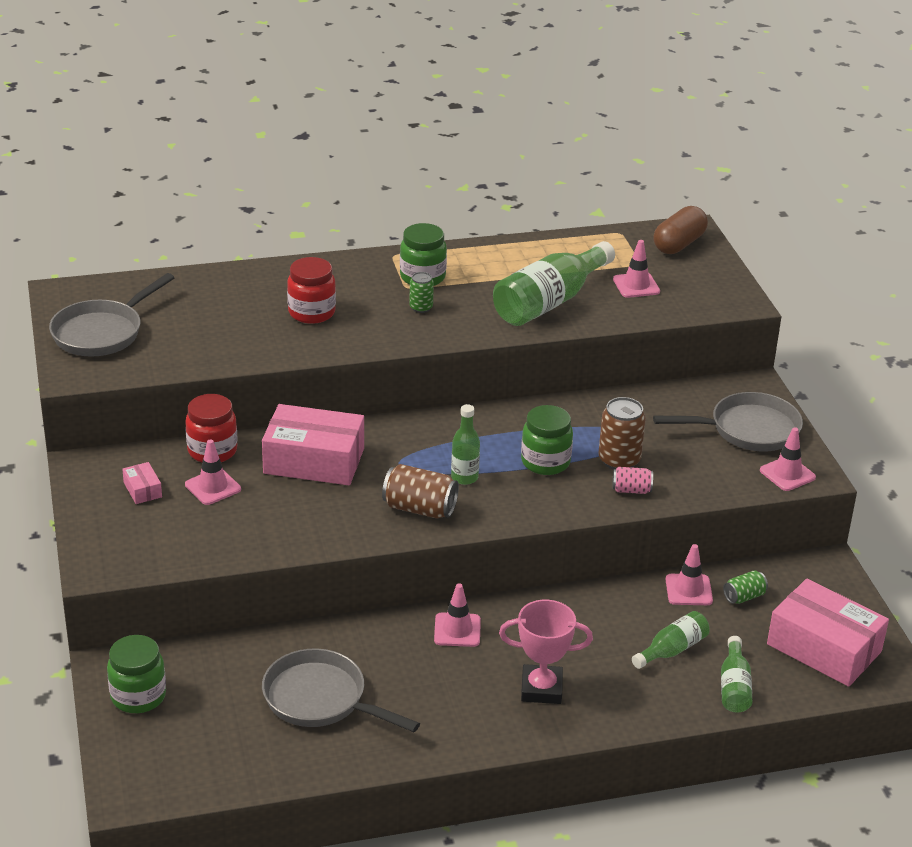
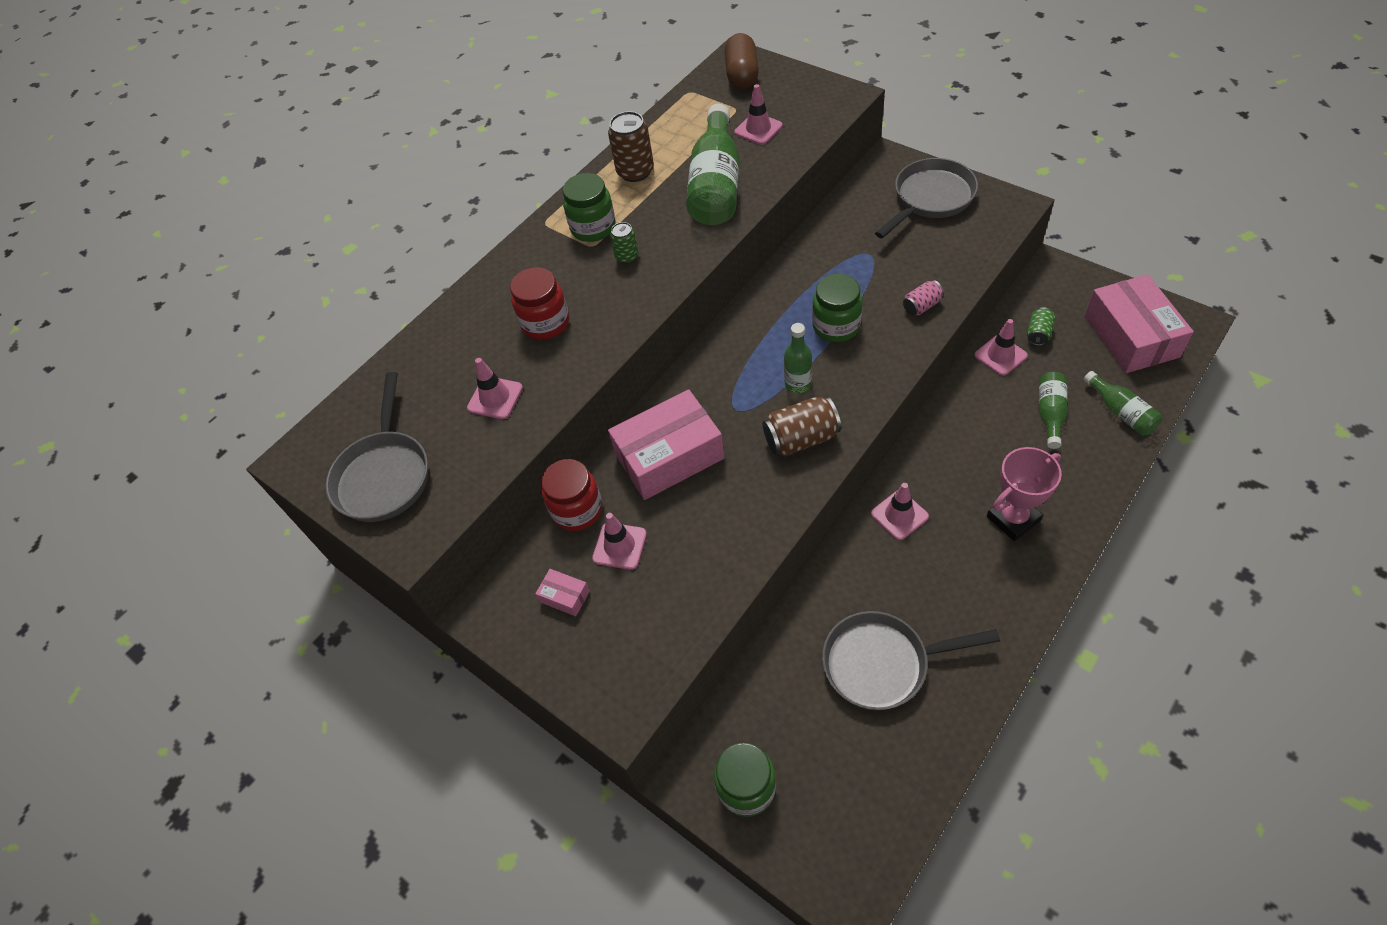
camera: 30 degrees left, 20 degrees up
brown can [598,397,646,470] -> brown can moved to [608,111,654,182]
pink traffic cone [760,427,816,491] -> pink traffic cone moved to [467,358,523,419]
pink box [767,579,889,687] -> pink box turned 75 degrees clockwise [1085,274,1194,373]

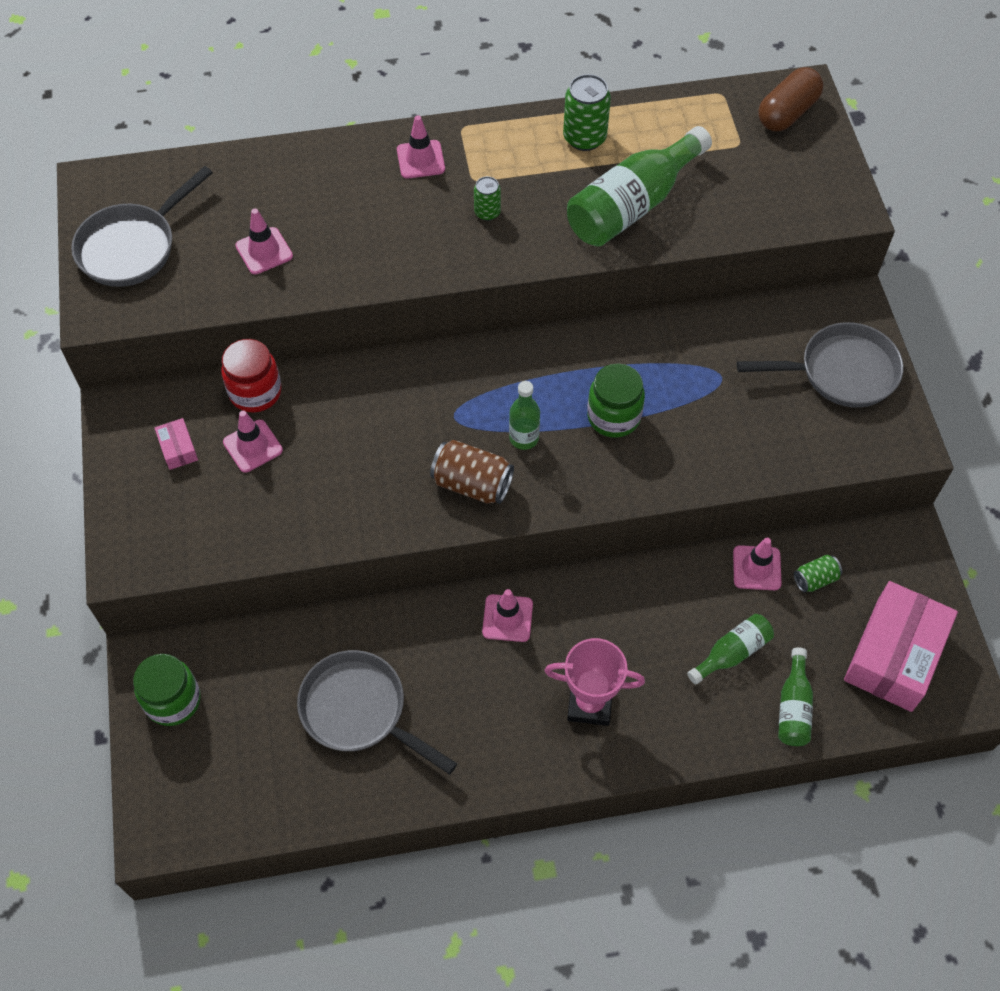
camera: 35 degrees right, 5 degrees up
red jar [510,267,569,340] -> none
green jar [562,173,616,242] -> none
brown can [608,111,654,182] -> green can [563,74,611,151]
pink box [608,390,725,500] -> none
pink traffic cone [734,84,783,145] -> pink traffic cone moved to [397,115,445,179]
pink can [903,280,944,316] -> none

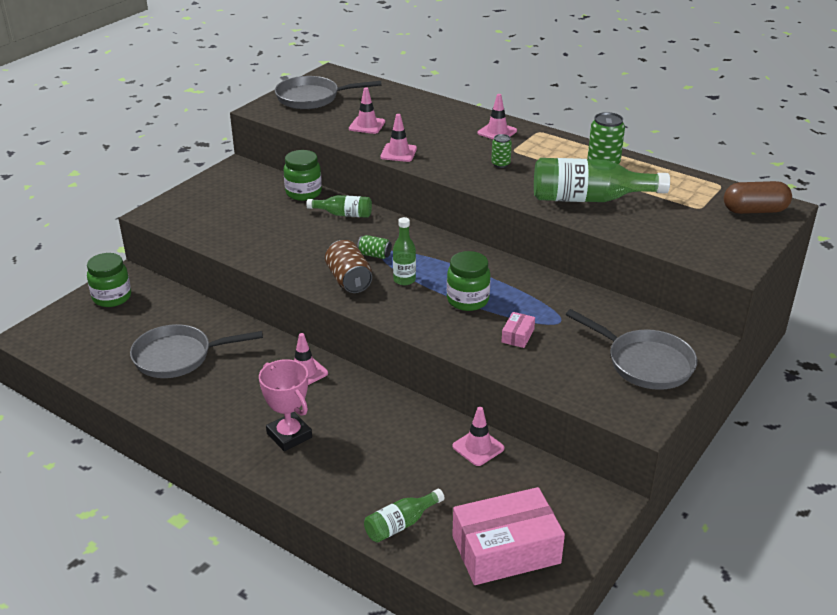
camera: 45 degrees right, 25 degrees down
pink box [155,418,198,470] -> pink box moved to [502,312,535,348]
red jar [221,339,282,413] -> green jar [284,150,322,201]
pink traffic cone [223,411,283,473] -> pink traffic cone moved to [380,114,417,162]
grey pan [297,650,457,775] -> grey pan turned 90 degrees counterclockwise [130,324,263,378]
green bottle [687,614,774,684] -> green bottle moved to [306,195,372,218]
green can [794,555,842,592] -> green can moved to [357,235,392,259]

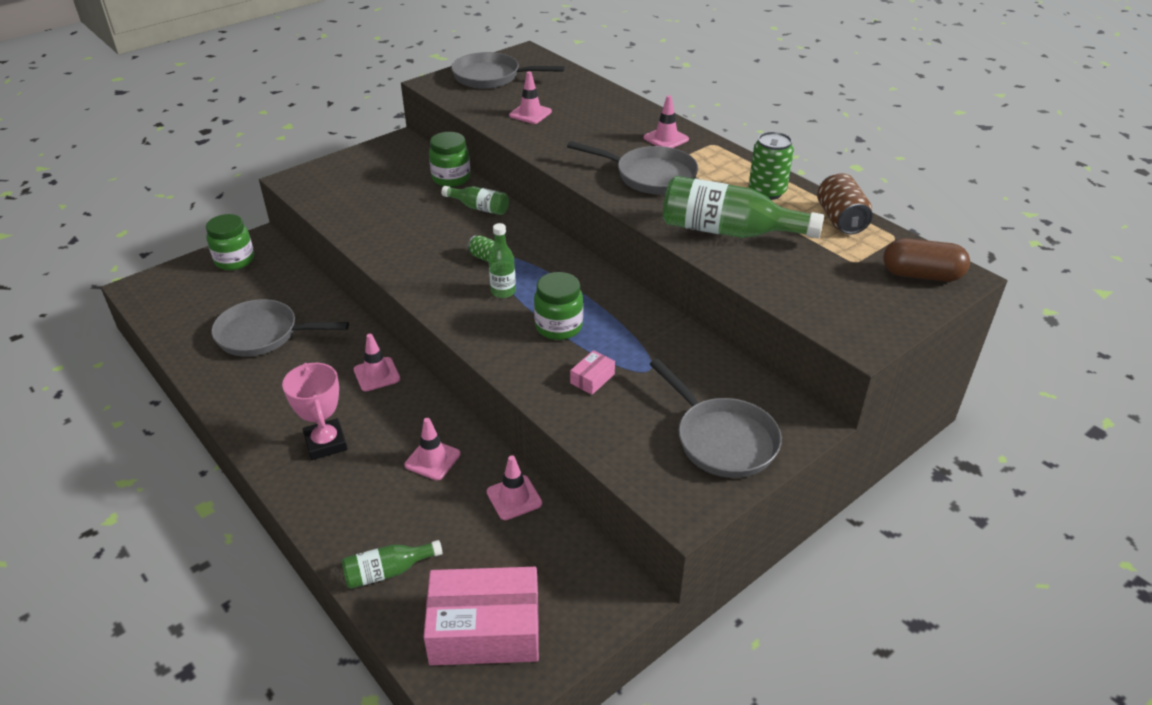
camera: 15 degrees right, 5 degrees up
brown can [325,240,372,293] -> brown can moved to [817,173,873,234]
pink traffic cone [380,114,417,162] -> pink traffic cone moved to [405,418,460,481]
green can [491,134,512,168] -> grey pan [567,141,698,194]

